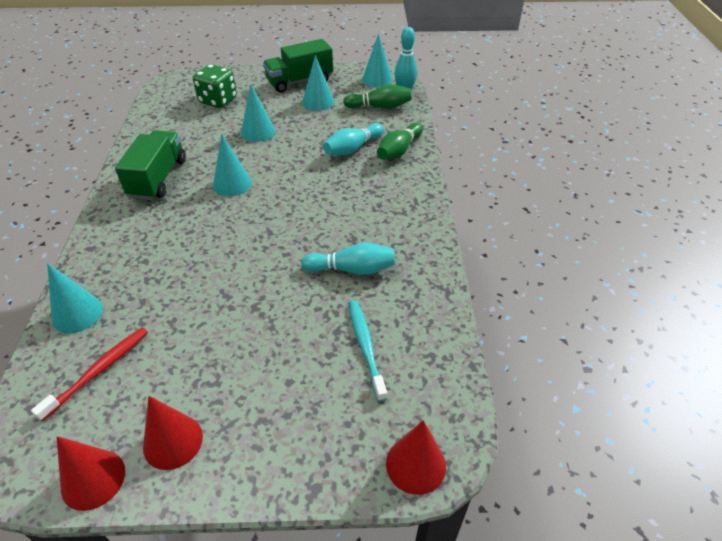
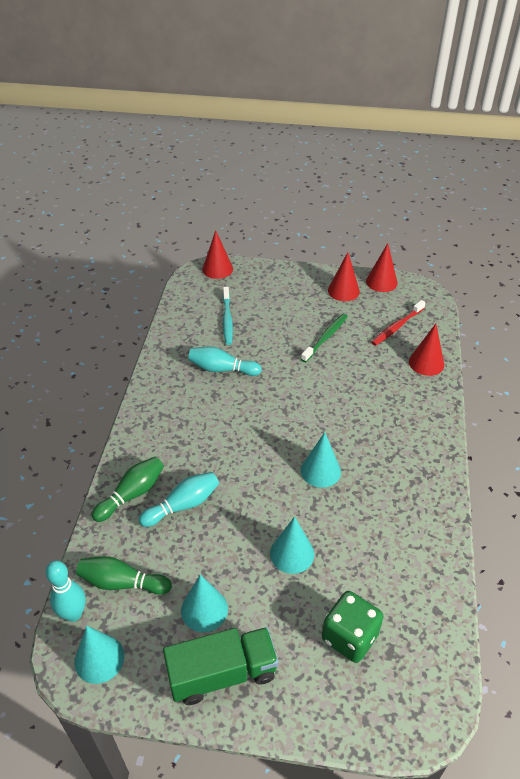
camera: 170 degrees left, 0 degrees up
turquoise cone [47,263,103,333] -> red cone [409,324,444,376]
green truck [115,130,186,200] -> none
none -> green toothbrush [301,313,348,362]

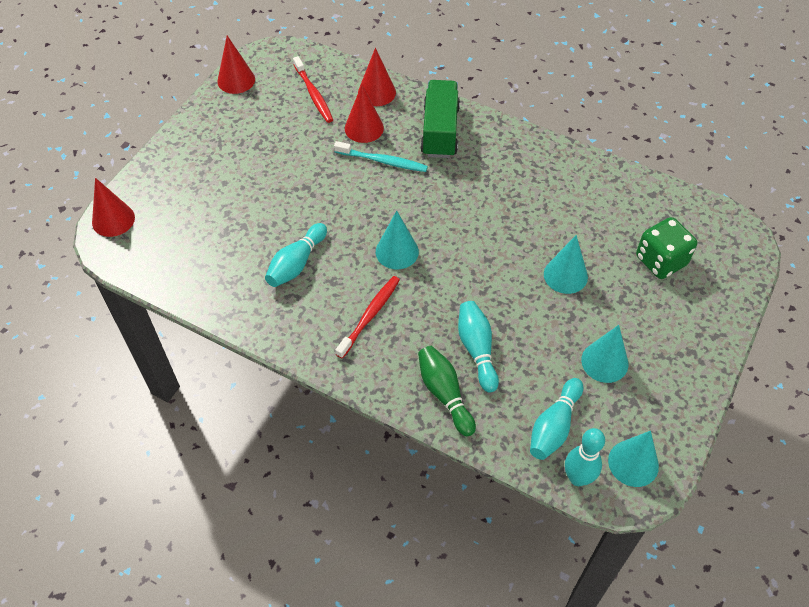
camera: 70 degrees left, 10 degrees up
green bowling pin [76,556,172,594] -> turquoise bowling pin [530,378,583,460]
green truck [163,627,278,705] -> green truck moved to [420,80,460,158]
turquoise toothbrush [223,287,233,345] -> turquoise toothbrush moved to [334,141,428,172]
green toothbrush [301,313,348,362] -> none
turquoise cone [301,432,341,488] -> turquoise cone moved to [376,210,419,269]
red cone [328,252,360,301] -> red cone moved to [345,84,384,143]
none -> red toothbrush [336,276,400,359]

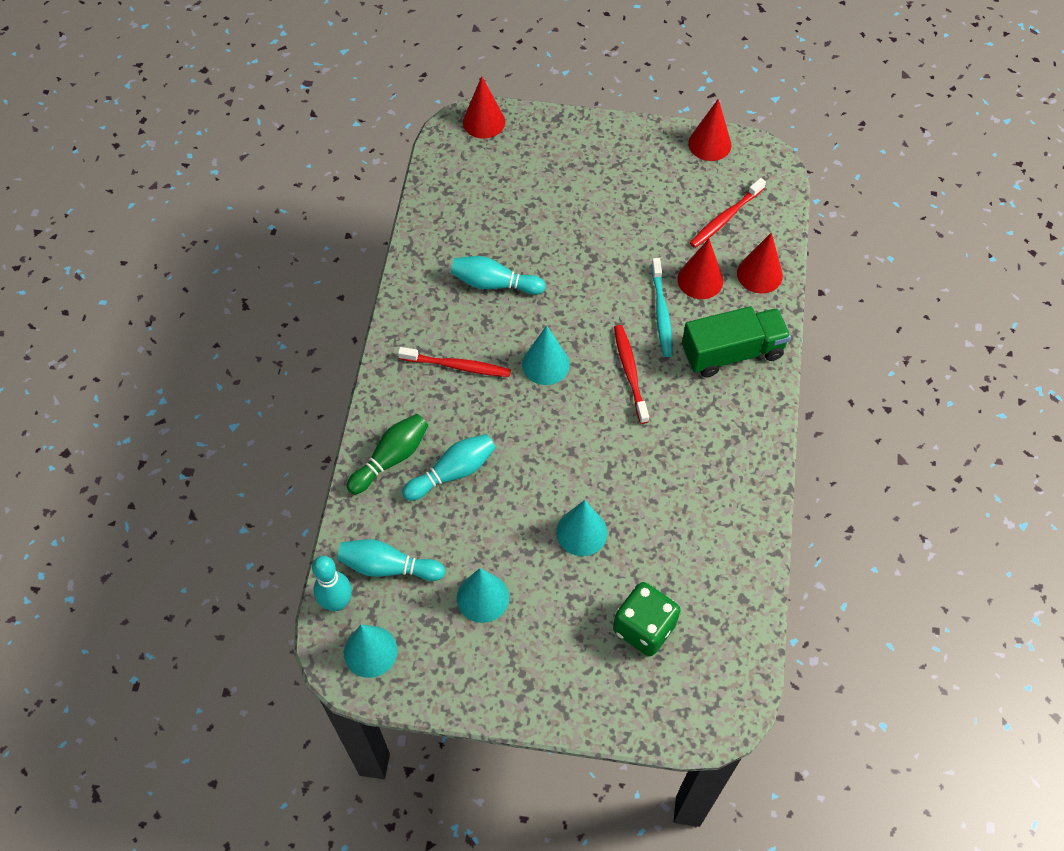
camera: 70 degrees right, 5 degrees up
none -> red toothbrush [614,325,649,424]

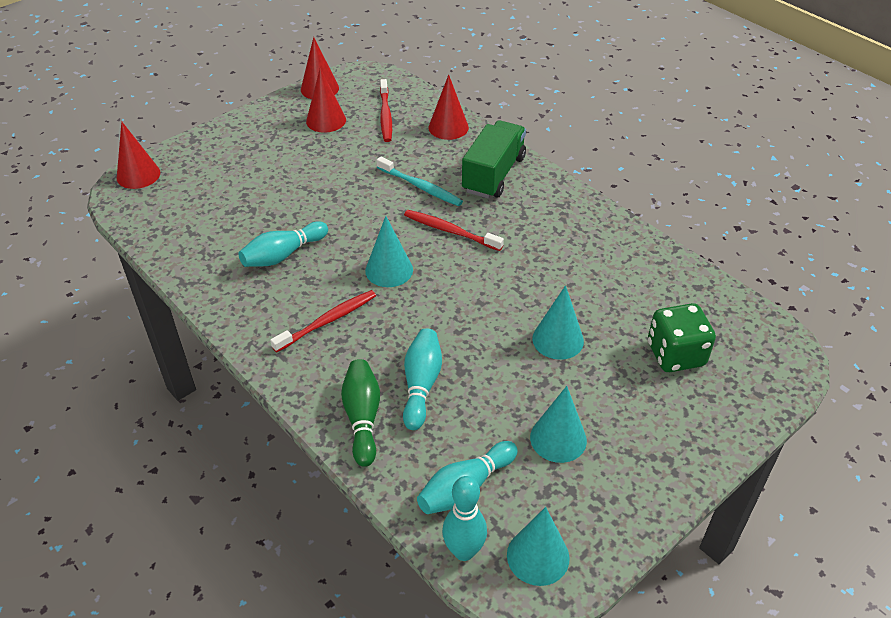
camera: 50 degrees left, 15 degrees down
red cone [678,239,723,299] -> red cone moved to [306,68,346,133]

